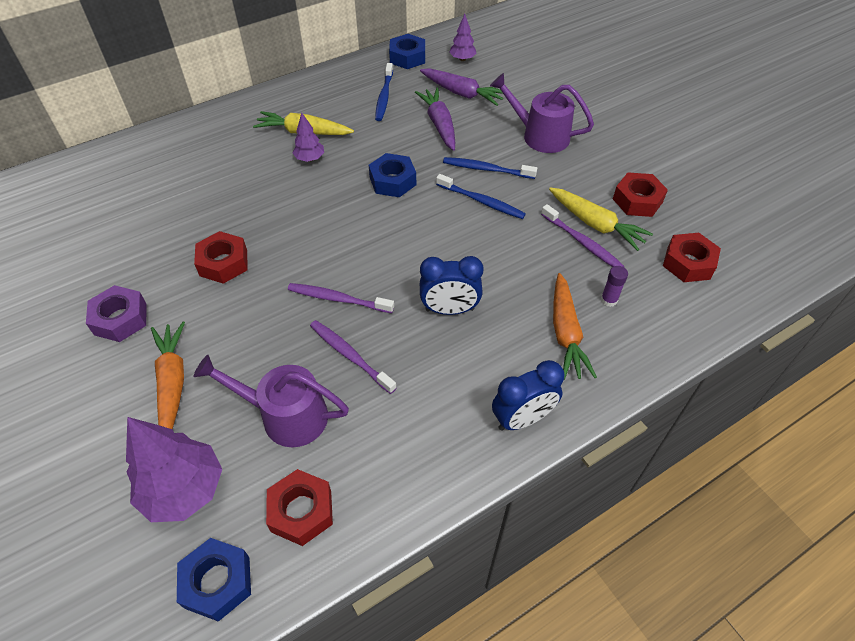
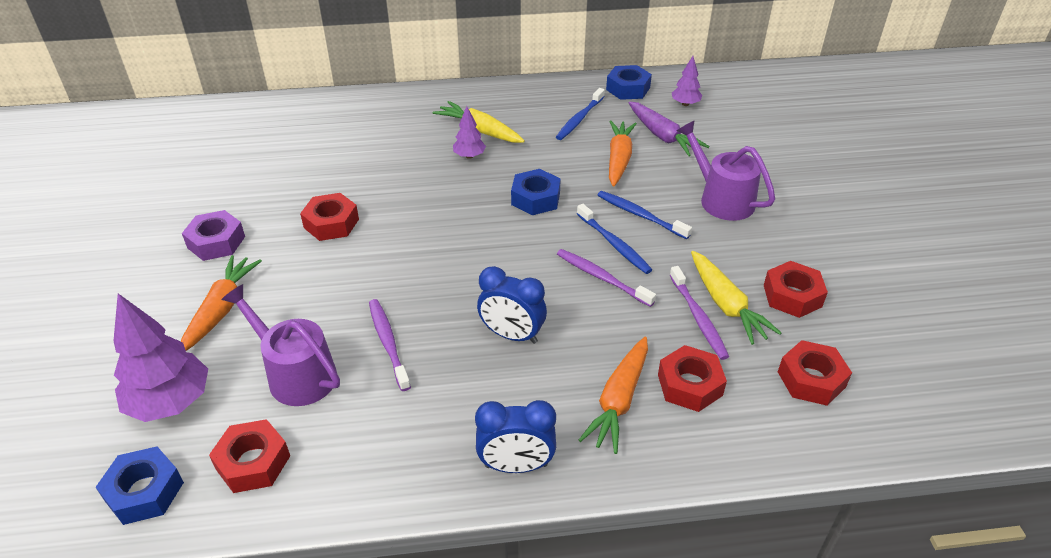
camera: 25 degrees right, 10 degrees down
purple toothbrush [288,283,394,313] -> purple toothbrush moved to [557,249,656,307]
purple carrot [415,87,455,151] -> orange carrot [609,121,637,187]
purple glue stick [601,266,628,307] -> red nut [658,345,727,412]

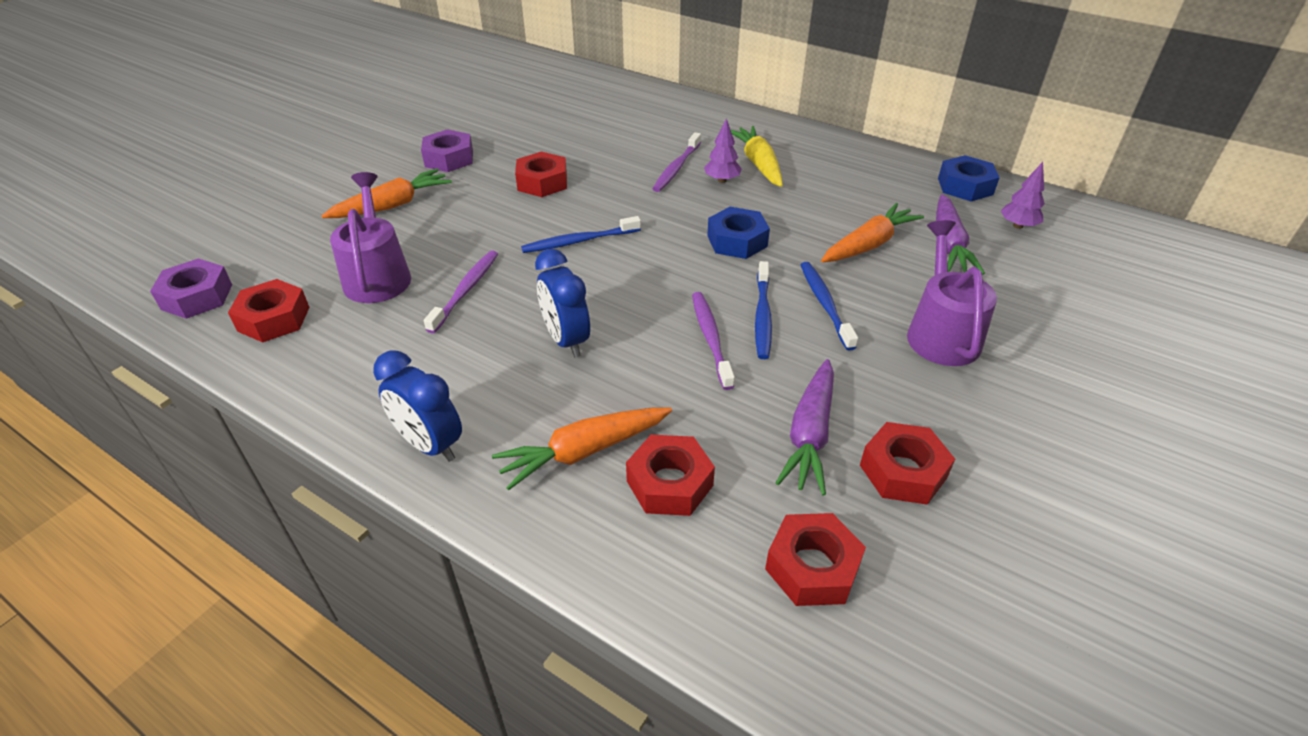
camera: 40 degrees right, 0 degrees up
blue nut [96,446,184,525] -> purple nut [150,258,232,319]
purple tree [114,294,208,422] -> none
blue toothbrush [556,88,605,140] -> blue toothbrush moved to [521,216,641,253]
purple toothbrush [670,266,729,360] -> purple toothbrush moved to [652,132,701,192]
yellow carrot [691,251,782,345] -> purple carrot [776,359,834,495]

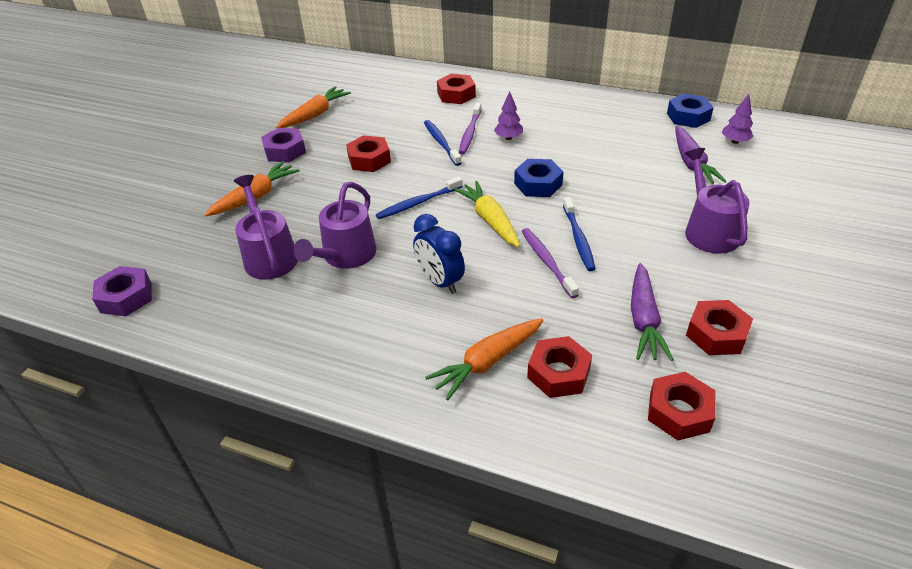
camera: 10 degrees left, 0 degrees up
red nut [228,279,310,342] -> red nut moved to [437,74,476,104]
blue clock [373,350,462,462] -> none
purple toothbrush [424,250,498,333] -> purple watering can [293,182,377,269]
yellow carrot [731,126,783,187] -> yellow carrot moved to [453,181,520,247]
blue toothbrush [800,262,858,351] -> blue toothbrush moved to [424,120,461,166]
orange carrot [821,203,924,262] -> orange carrot moved to [276,86,351,128]

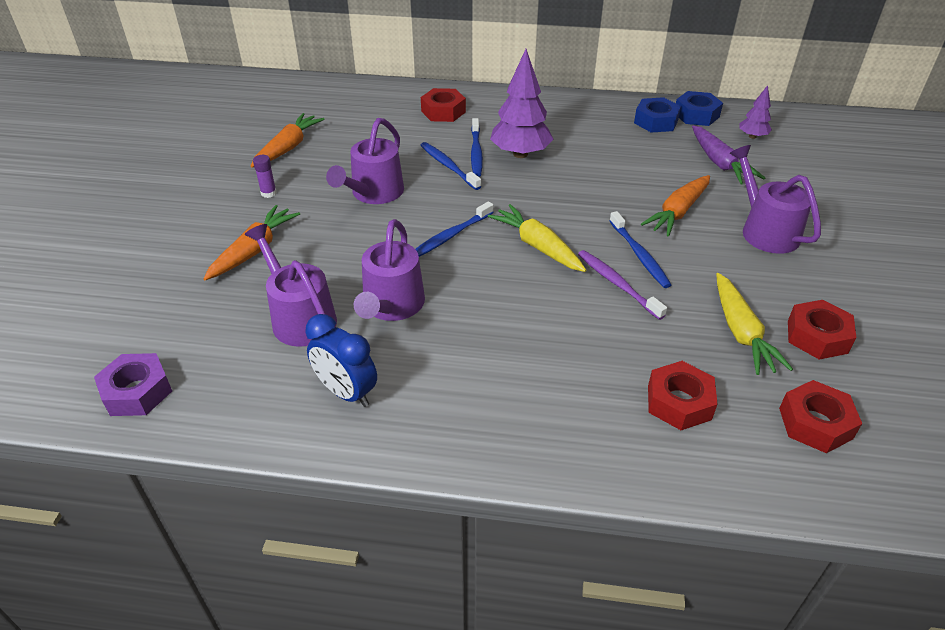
camera: 15 degrees left, 0 degrees up
purple nut [261,128,306,163] -> purple glue stick [253,155,277,198]
red nut [346,135,391,172] -> purple watering can [326,118,404,204]
blue clock [413,214,465,294] -> blue clock moved to [305,314,377,407]
orange carrot [425,318,544,400] -> orange carrot moved to [641,175,710,237]
purple toothbrush [459,103,481,155] -> blue toothbrush [471,118,483,177]
purple tree [494,91,523,140] -> purple tree [490,49,553,158], size x1.91
blue nut [514,159,564,197] -> blue nut moved to [634,97,681,133]
purple carrot [631,263,674,361] -> yellow carrot [716,273,793,375]

